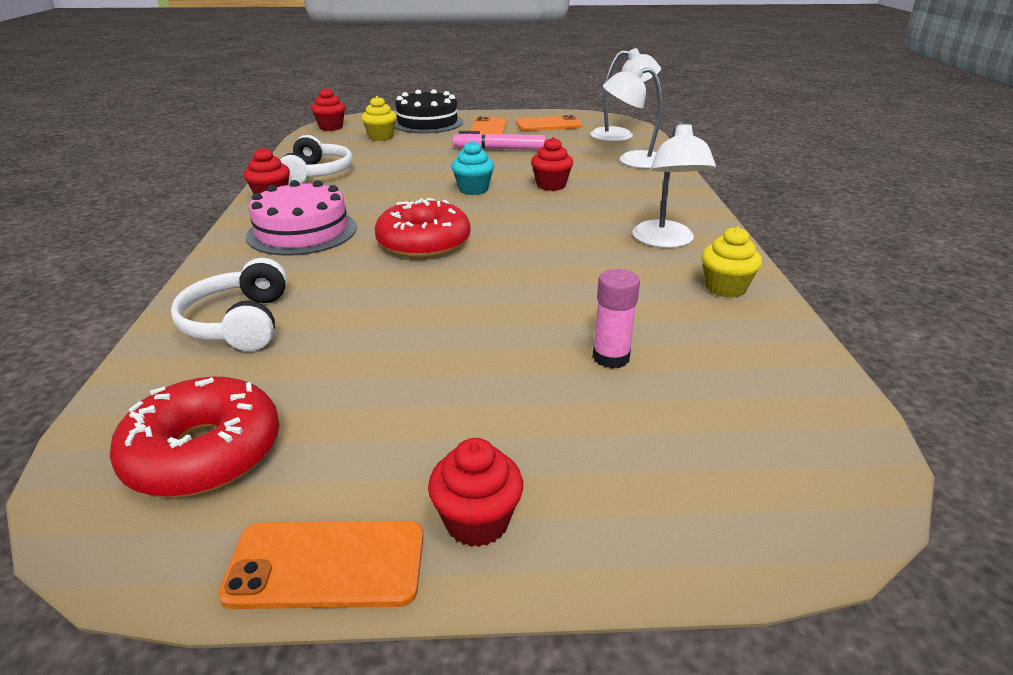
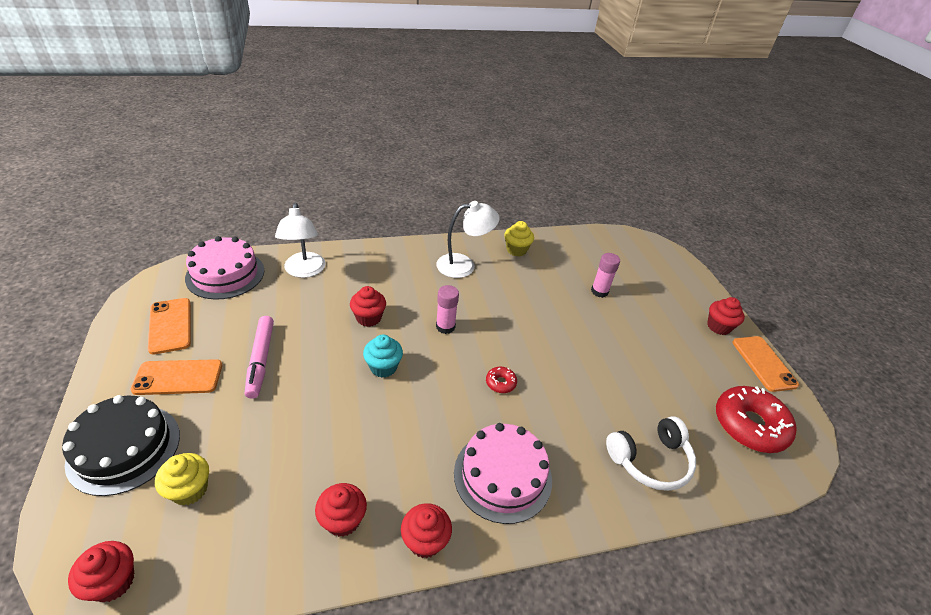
camera: 105 degrees left, 10 degrees up
white headphones [280,135,353,185] -> red cupcake [315,483,367,537]
red donut [375,198,471,258] -> red donut [486,367,517,393], size x0.43
white lamp [590,48,661,142] -> pink cake [185,236,264,300]
none -> pink glue stick [436,285,459,334]

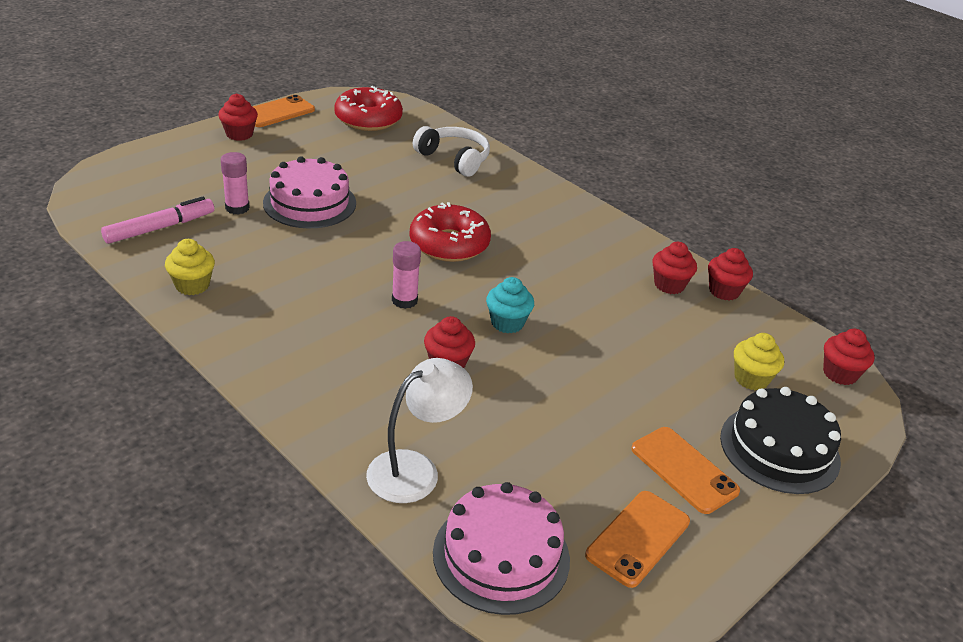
camera: 120 degrees left, 5 degrees down
pink marker [245,316,274,399] -> pink marker moved to [101,197,214,244]
red cupcake [401,503,452,558] -> red cupcake moved to [708,248,753,300]
white lamp [436,201,499,278] -> none
pink cake [454,423,552,524] -> pink cake moved to [263,156,356,228]
red donut [486,367,517,393] -> red donut [409,202,491,262], size x2.31

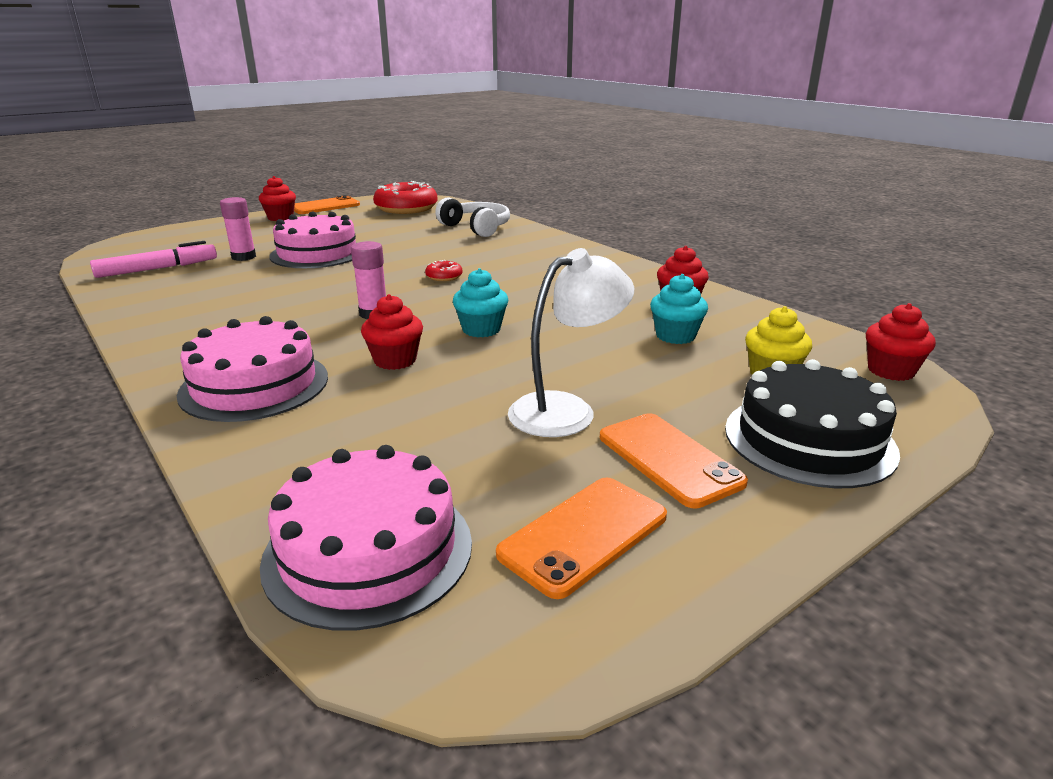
camera: 10 degrees right, 10 degrees down
yellow cupcake [165,239,215,295] -> none
white lamp [366,358,473,503] -> white lamp moved to [508,248,634,437]
red donut [409,202,491,262] -> red donut [425,260,462,281], size x0.43
red cupcake [708,248,753,300] -> none
none -> pink cake [177,316,328,422]
none -> turquoise cupcake [650,274,708,344]

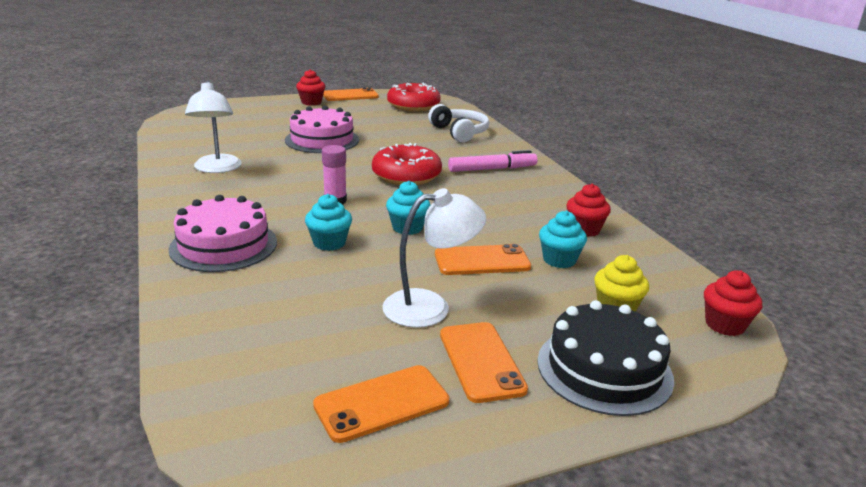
camera: 15 degrees right, 0 degrees up
pink marker [90,241,217,278] -> pink marker moved to [448,150,538,172]
pink glue stick [220,197,256,261] -> none
pink cake [260,445,472,631] -> none
red cupcake [361,294,423,370] -> turquoise cupcake [305,194,352,251]
red donut [425,260,462,281] -> red donut [372,143,442,185], size x2.31
none -> white lamp [185,81,242,173]
none -> orange phone [435,244,531,275]

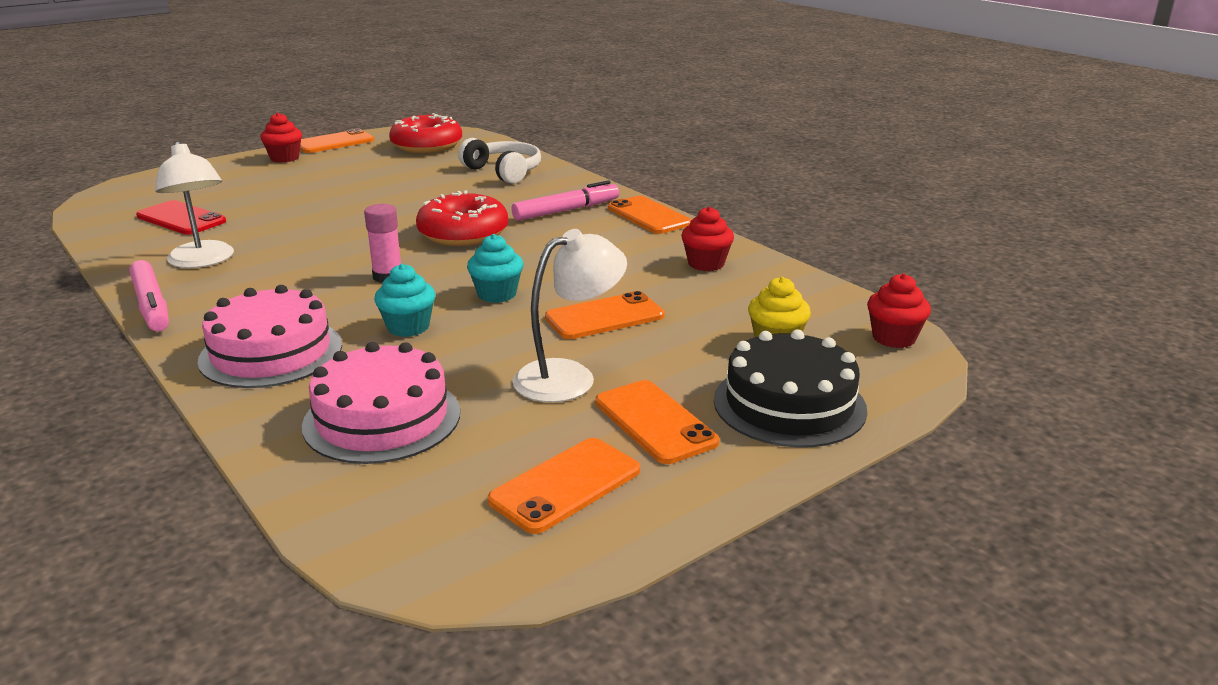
camera: 15 degrees left, 0 degrees up
pink cake [285,106,359,153] -> pink cake moved to [302,342,460,464]
turquoise cupcake [539,211,587,268] -> none
none -> pink marker [129,260,169,332]
none -> red phone [136,200,226,235]
none -> orange phone [608,196,691,234]

